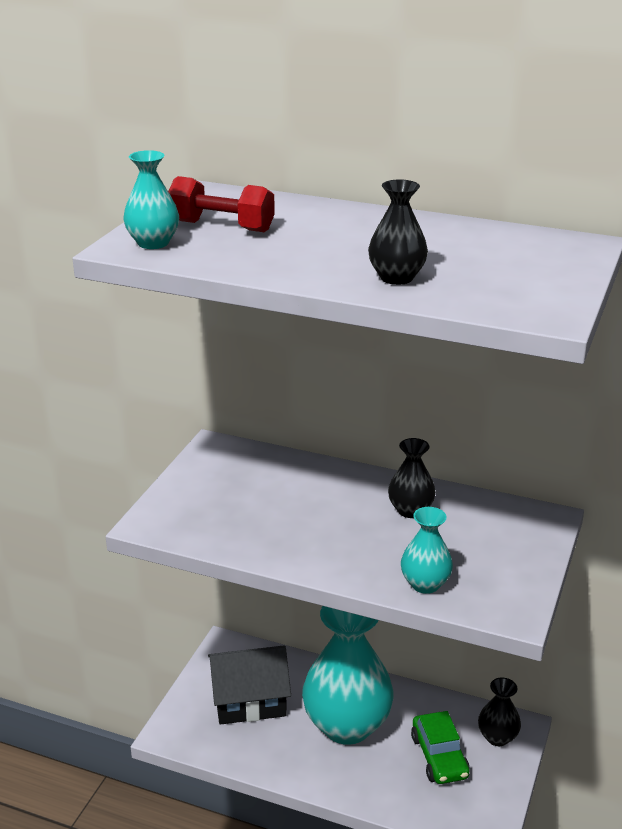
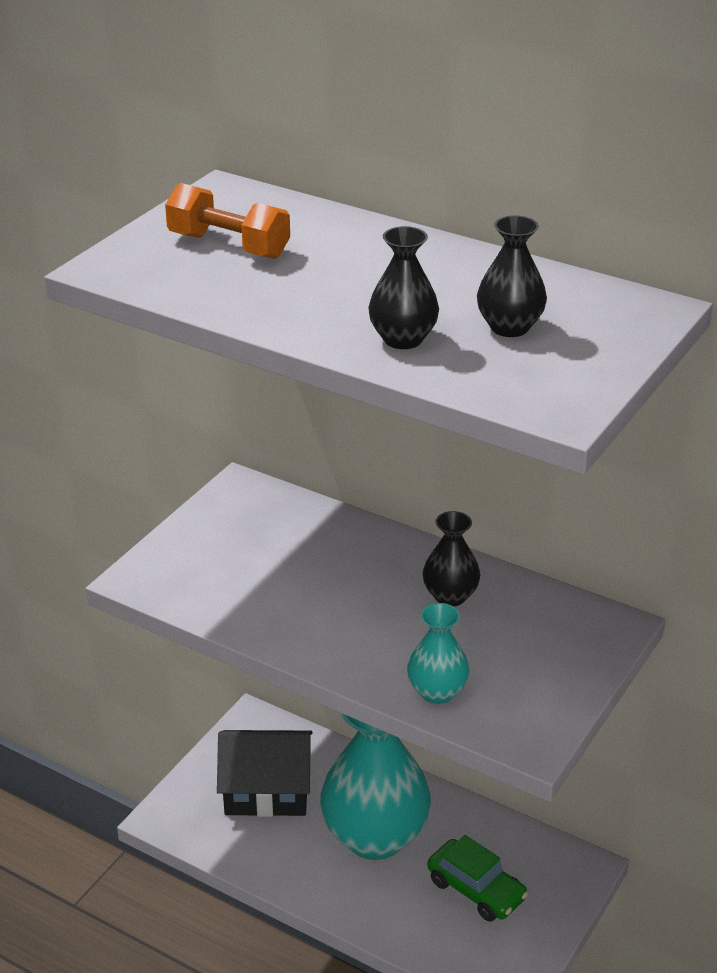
camera: 10 degrees right, 5 degrees up
turquoise vase [123,150,179,249] -> none
red dumbbell [168,176,275,232] -> orange dumbbell [165,183,290,259]
green car [411,711,470,784] -> green car turned 45 degrees counterclockwise [428,835,528,922]
black vase [478,678,521,746] -> black vase moved to [477,215,547,337]

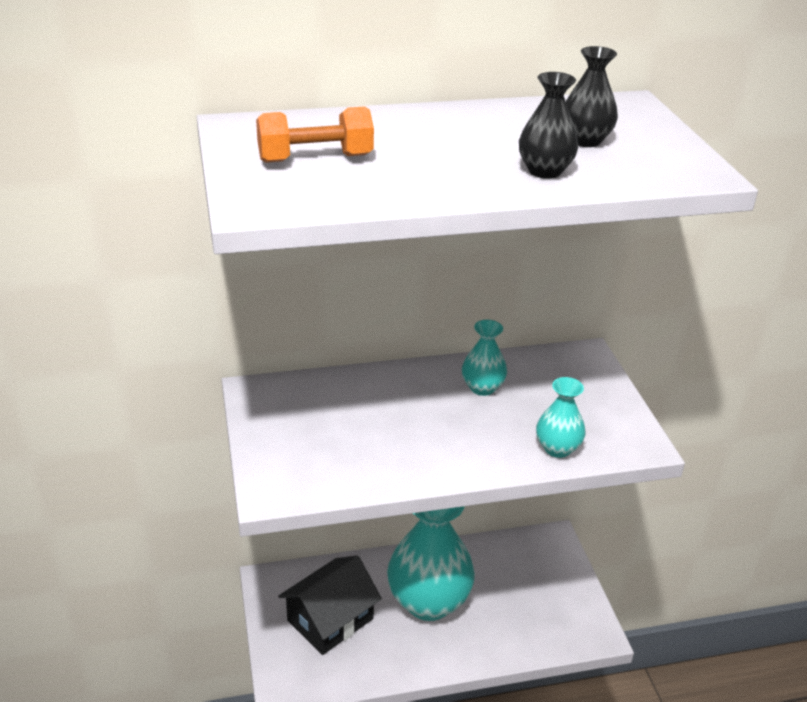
camera: 45 degrees left, 0 degrees up
black vase [423,511,480,606] -> turquoise vase [462,320,507,396]
green car [428,835,528,922] -> none

